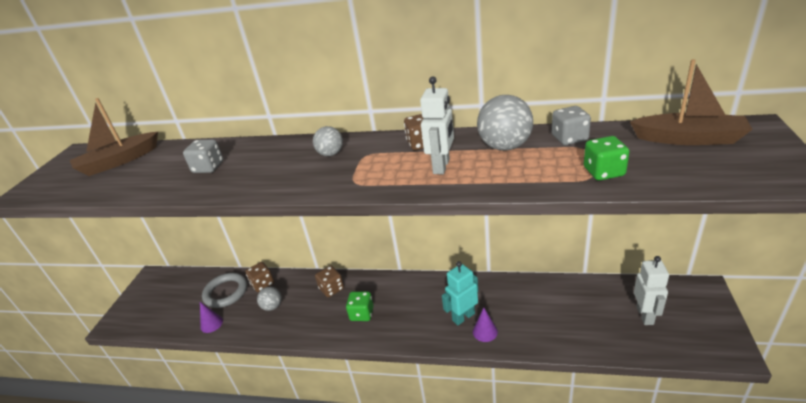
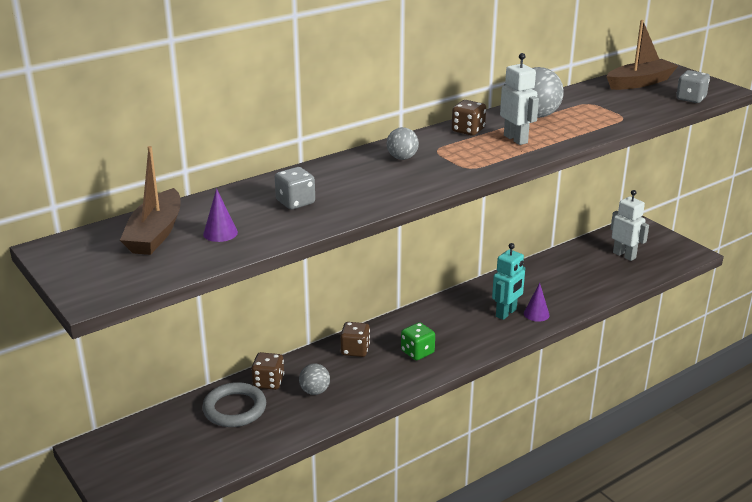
camera: 50 degrees left, 5 degrees down
purple cone [200,302,223,333] -> purple cone moved to [203,189,238,242]
turquoise robot [442,261,478,325] -> turquoise robot turned 150 degrees counterclockwise [492,243,525,320]
grey dice [552,106,591,145] -> grey dice moved to [676,70,710,103]
green dice [584,136,629,180] -> none

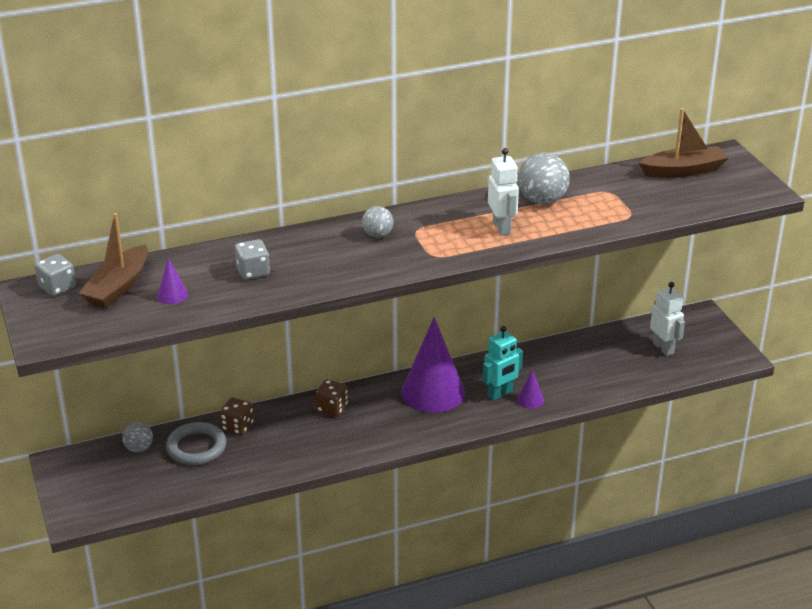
camera: 15 degrees right, 5 degrees up
grey ball [299,364,330,395] -> grey ball moved to [122,422,153,452]
green dice [401,322,435,360] -> none
brown dice [452,100,486,136] -> none
grey dice [676,70,710,103] -> grey dice moved to [35,254,76,296]
none -> purple cone [401,317,465,413]

